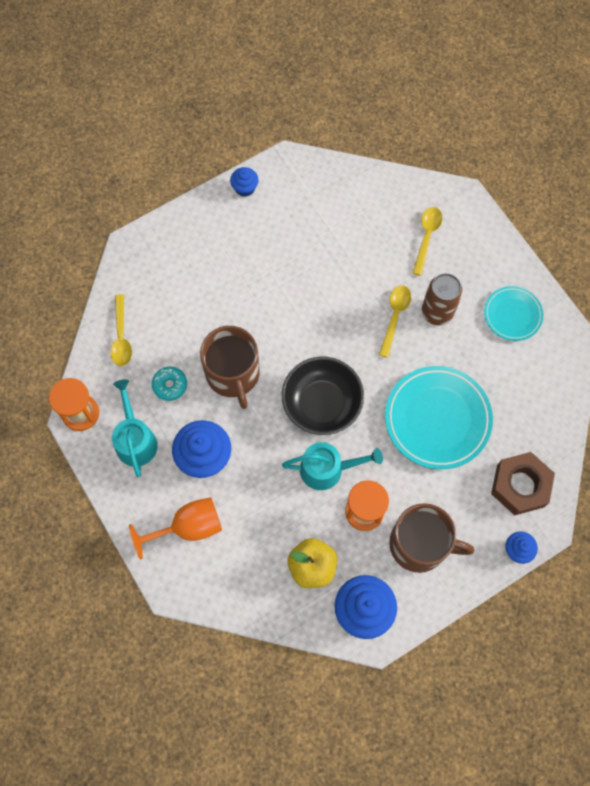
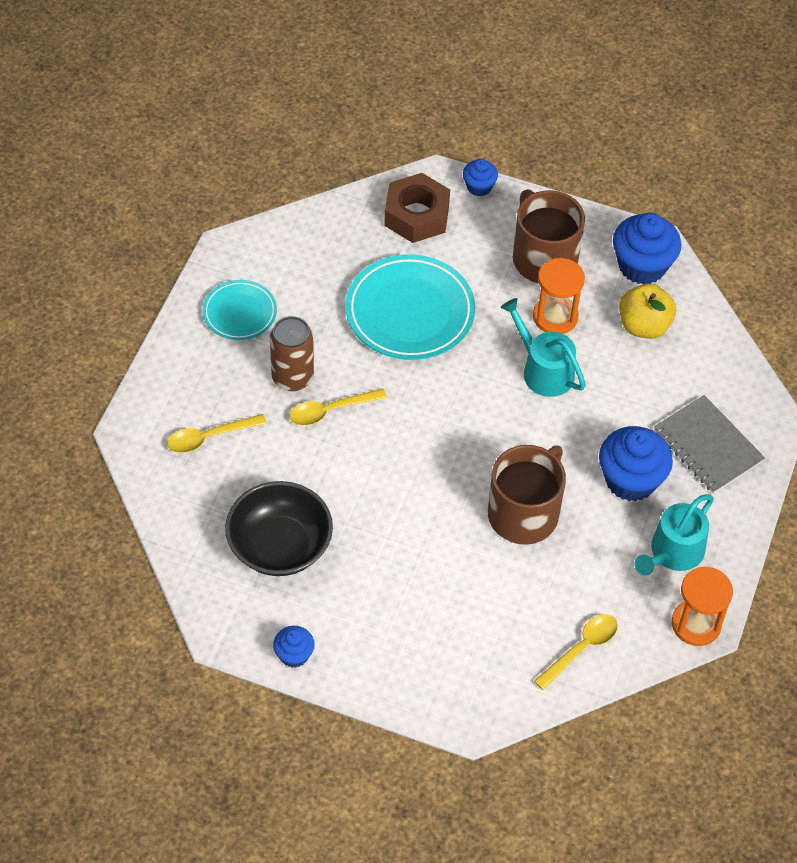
camera: 130 degrees left, 15 degrees down
orange goblet [129,497,222,559] -> grey notebook [654,395,765,493]
turquoise donut [152,367,187,401] -> none
black bowl [282,357,364,435] -> black bowl moved to [225,481,333,576]

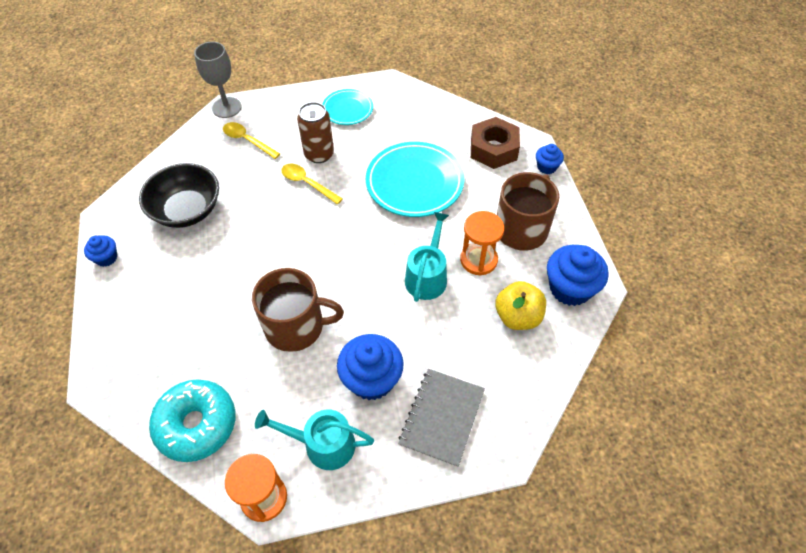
camera: 60 degrees right, 0 degrees up
yellow spoon [534,614,618,690] -> turquoise donut [149,380,236,462]
none -> grey goblet [194,42,241,118]

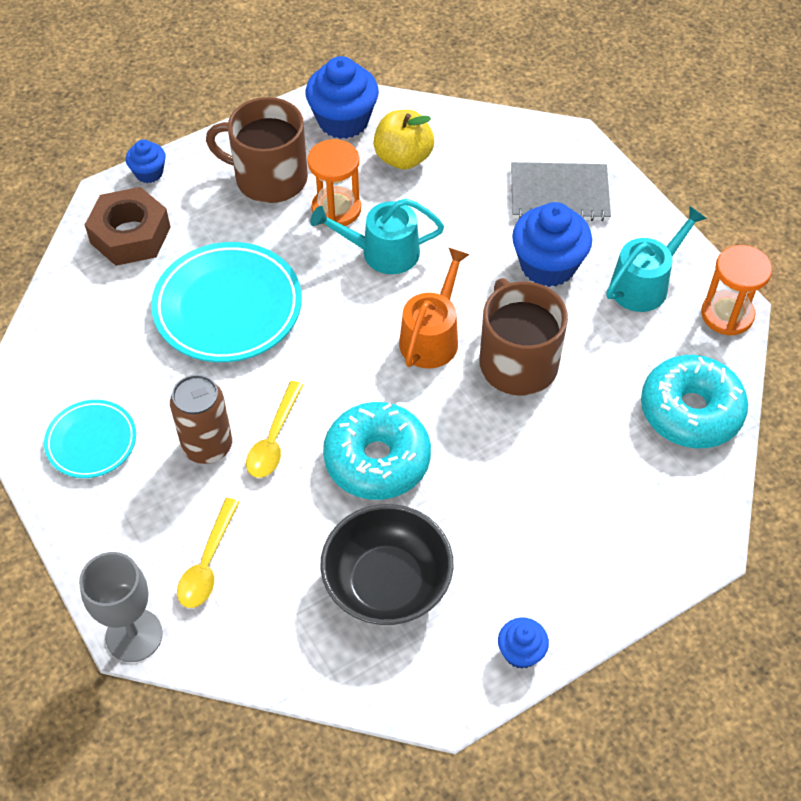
camera: 110 degrees left, 0 degrees up
turquoise watering can [255,409,374,470] -> turquoise watering can turned 120 degrees counterclockwise [606,206,707,312]
none -> turquoise donut [323,402,431,500]
none -> orange watering can [399,248,470,368]

